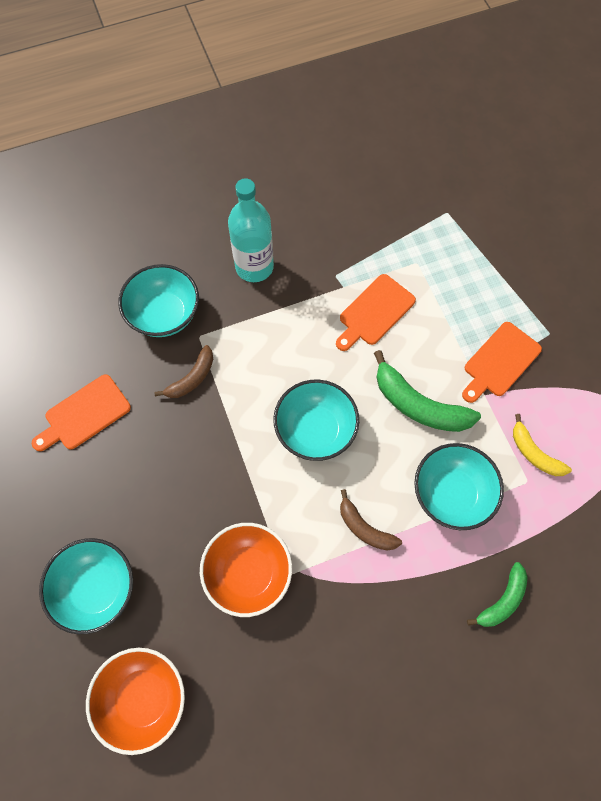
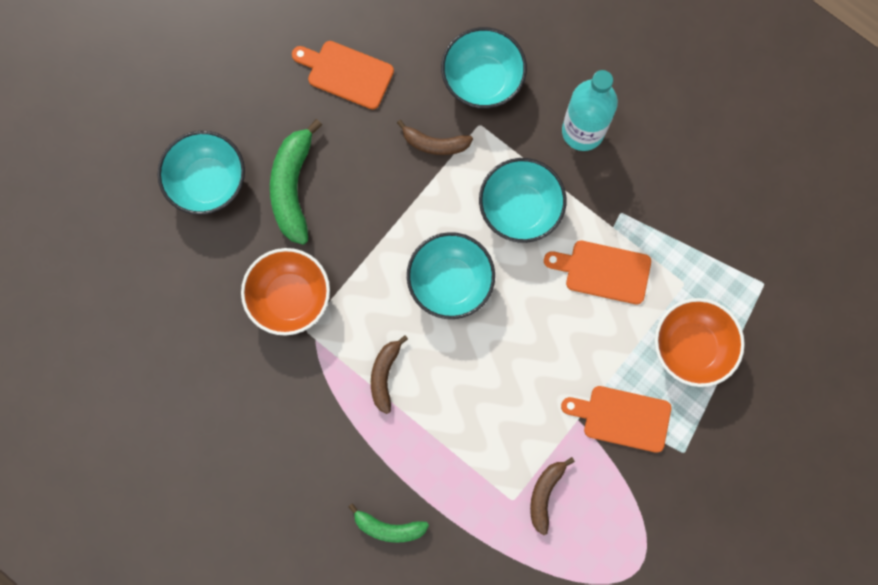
camera: 60 degrees right, 10 degrees up
orange bowl [86,648,185,755] -> orange bowl moved to [655,298,745,387]
green banana [374,350,481,432] -> green banana moved to [270,119,322,245]
turquoise bowl [414,443,504,530] -> turquoise bowl moved to [479,158,566,243]
yellow banana [513,414,572,476] -> brown banana [530,457,575,535]

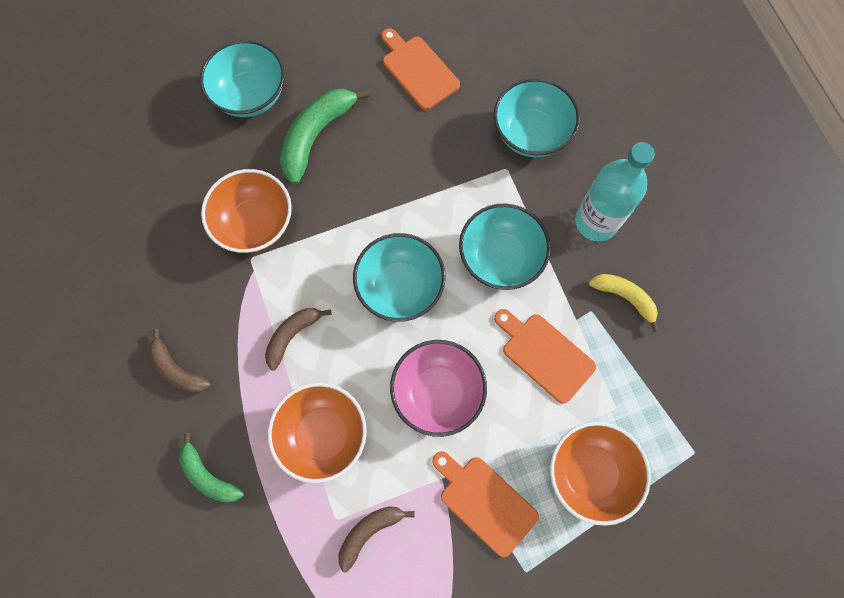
camera: 30 degrees right, 5 degrees down
brown banana [397,120,473,155] -> brown banana moved to [148,329,211,393]
none -> orange bowl [268,383,367,483]
none -> pink bowl [390,340,487,437]
none -> yellow banana [589,274,659,332]

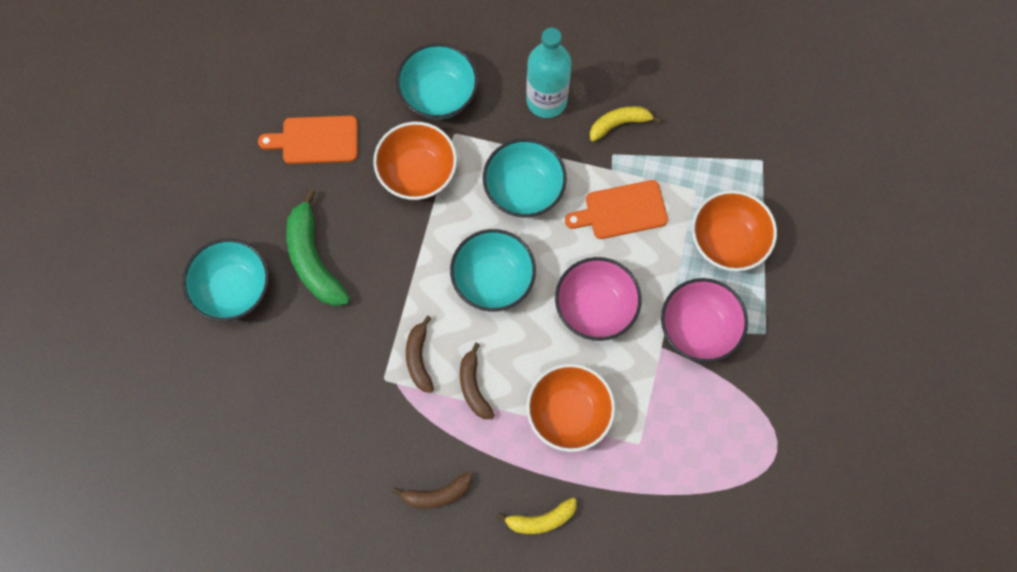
camera: 55 degrees left, 0 degrees up
green banana [179,433,244,503] -> yellow banana [497,498,577,534]
orange bowl [201,169,292,253] -> orange bowl moved to [373,122,457,200]
brown banana [338,506,414,572] -> brown banana moved to [406,315,434,393]
orange cutting board [432,451,539,557] -> pink bowl [661,278,748,363]

